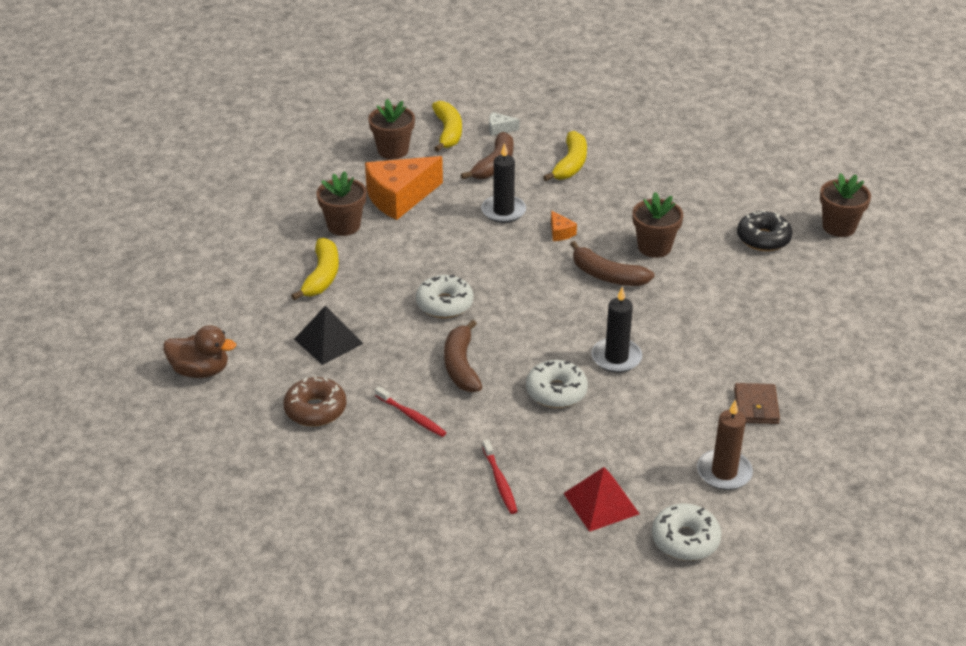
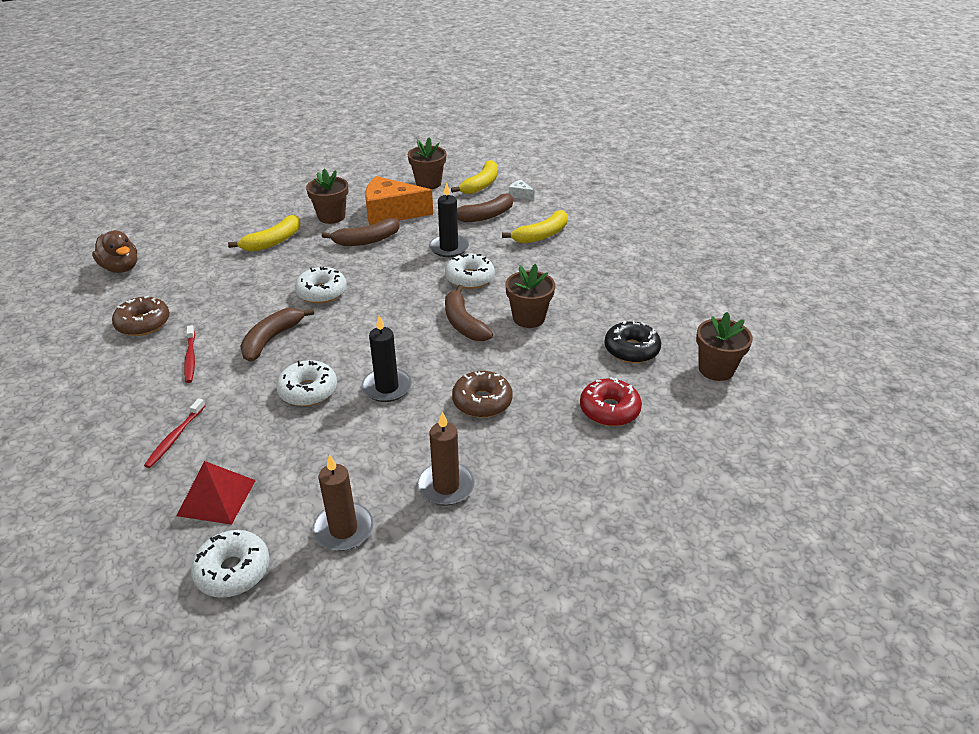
camera: 35 degrees right, 0 degrees up
black pyramid [294,306,363,365] -> none
orange cheese [551,211,577,241] -> white donut [445,254,495,289]
brown wallet [734,383,780,424] -> brown candle [417,412,475,506]
none -> brown banana [322,218,400,246]
none -> brown donut [452,371,513,418]
none -> red donut [580,377,642,426]

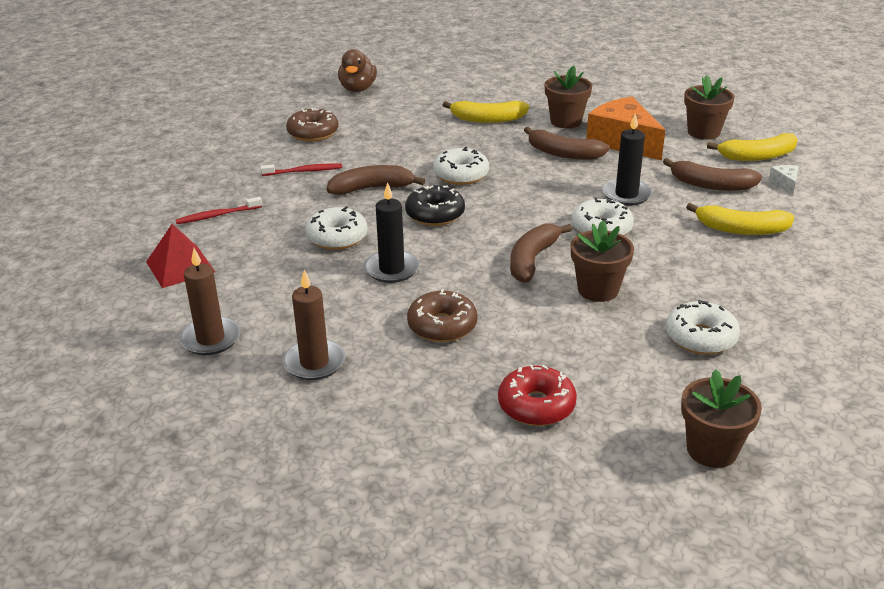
camera: 50 degrees right, 5 degrees down
red toothbrush [184,325,195,383] -> red toothbrush turned 135 degrees counterclockwise [260,164,342,176]
white donut [191,530,270,598] -> white donut moved to [666,300,740,355]
black donut [604,321,661,363] -> black donut moved to [405,185,465,226]

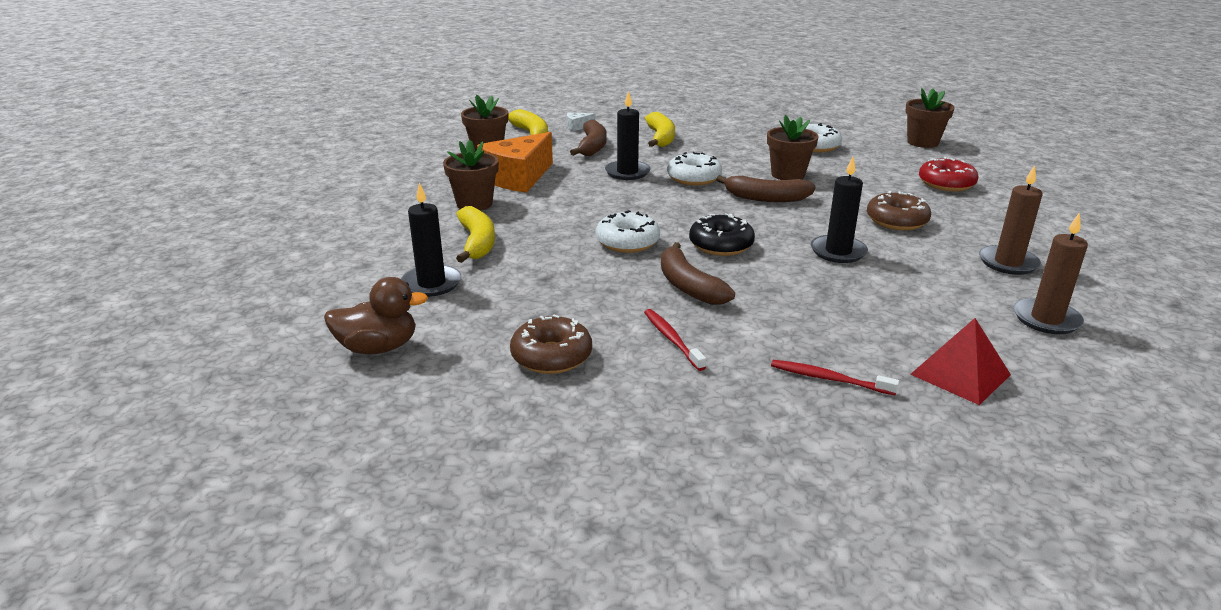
camera: 105 degrees left, 5 degrees down
red toothbrush [175,197,262,224] -> red toothbrush turned 150 degrees clockwise [771,360,899,396]
white donut [305,206,368,250] -> none
brown banana [524,127,610,160] -> none
none -> black candle [401,183,461,297]

